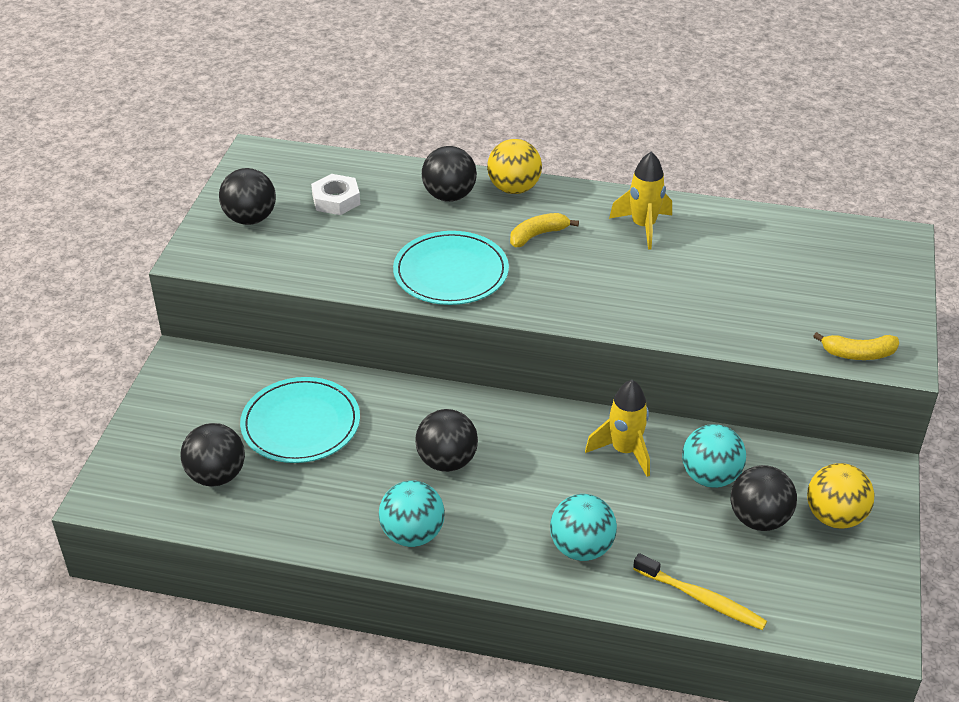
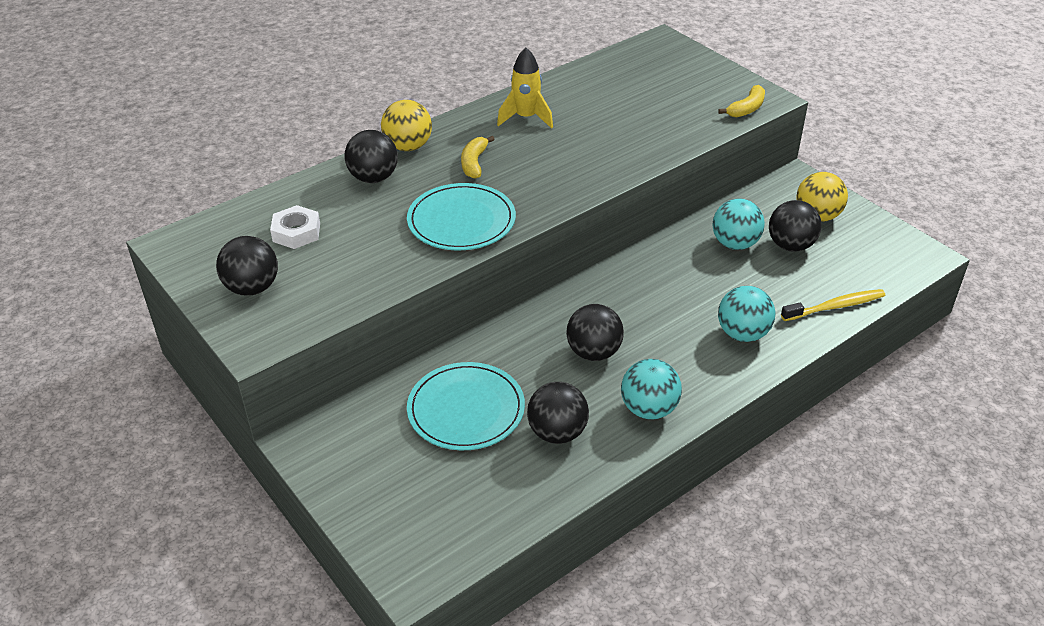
camera: 50 degrees left, 0 degrees up
black ball [181,423,245,486] -> black ball moved to [527,382,589,444]
yellow rocket [585,380,650,477] -> none

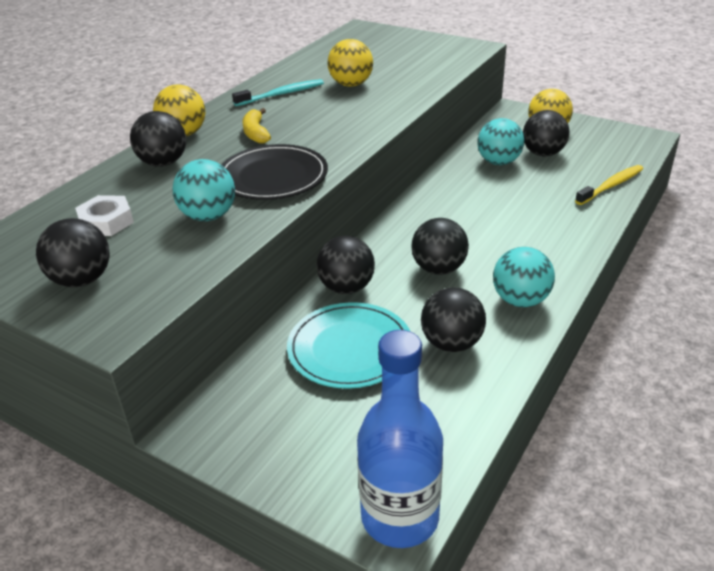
camera: 20 degrees left, 5 degrees down
turquoise plate [407,183,516,250] -> black plate [221,144,328,200]
yellow rocket [497,48,553,129] -> turquoise toothbrush [232,79,324,106]
yellow banana [718,85,765,118] -> none
turquoise ball [718,286,775,342] -> turquoise ball moved to [173,159,235,221]
none -> black ball [316,236,375,294]
none -> yellow ball [327,39,373,87]
none -> blue bottle [357,330,443,548]

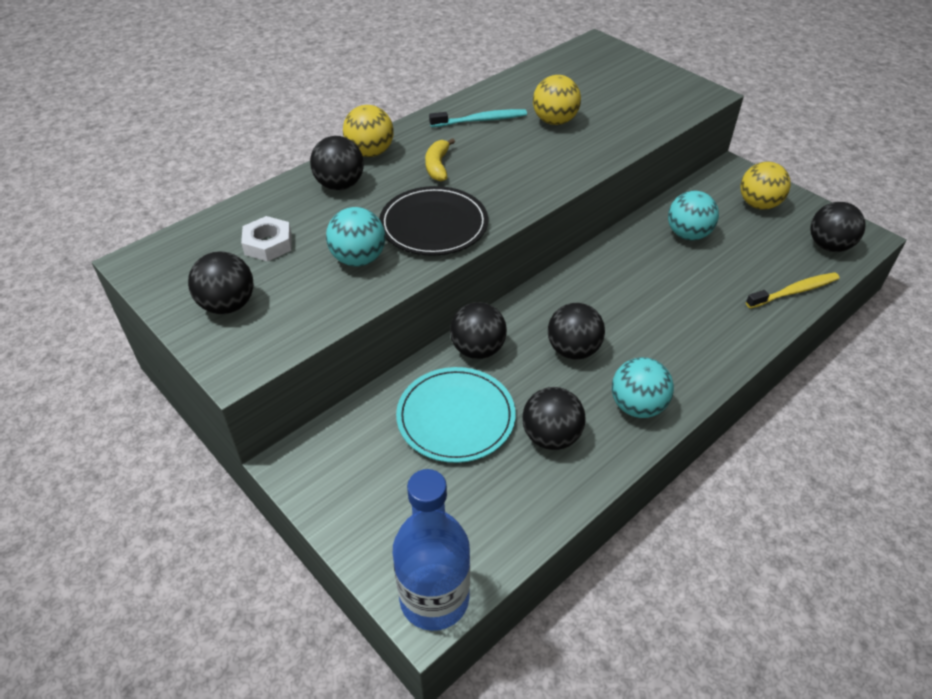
camera: 15 degrees right, 10 degrees up
black ball [523,110,570,156] -> black ball moved to [811,202,865,252]

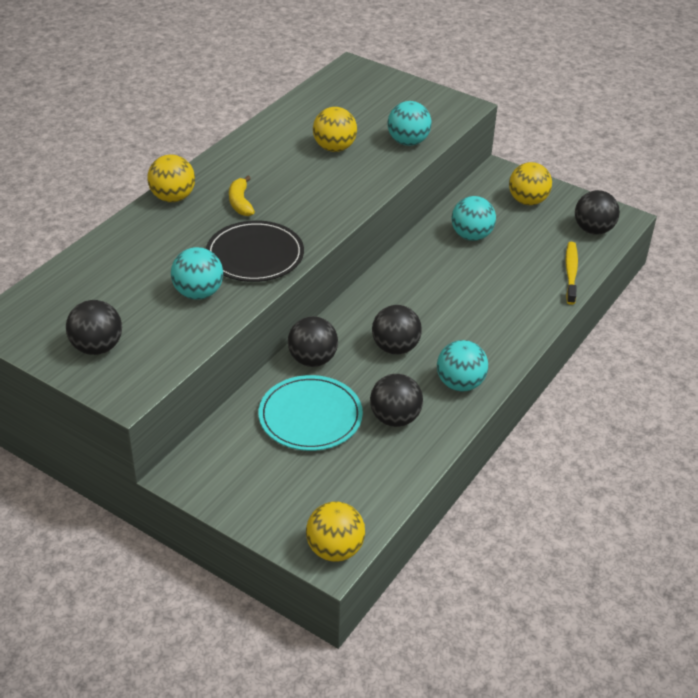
camera: 15 degrees left, 5 degrees down
white nut [241,216,292,262] -> none
black ball [310,136,364,190] -> none
blue bottle [393,469,470,631] -> yellow ball [306,502,365,562]
turquoise toothbrush [429,109,527,127] -> none
yellow toothbrush [746,272,840,309] -> yellow toothbrush turned 45 degrees counterclockwise [566,242,578,305]
none -> turquoise ball [388,101,432,146]

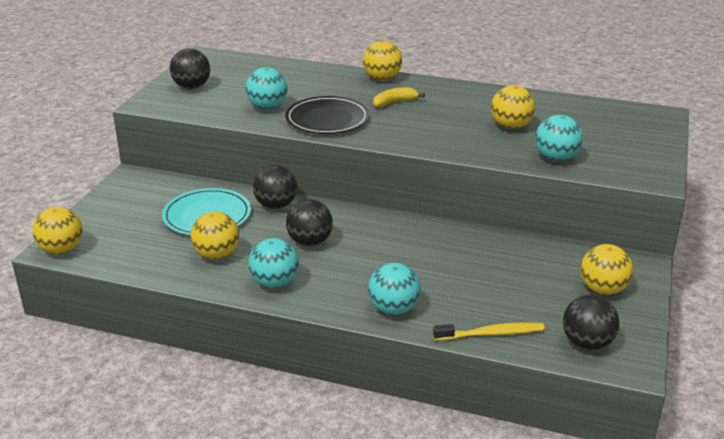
camera: 75 degrees right, 10 degrees down
black ball [370,374,423,427] -> yellow ball [191,212,239,260]
turquoise ball [451,196,496,241] -> turquoise ball moved to [368,262,420,315]

